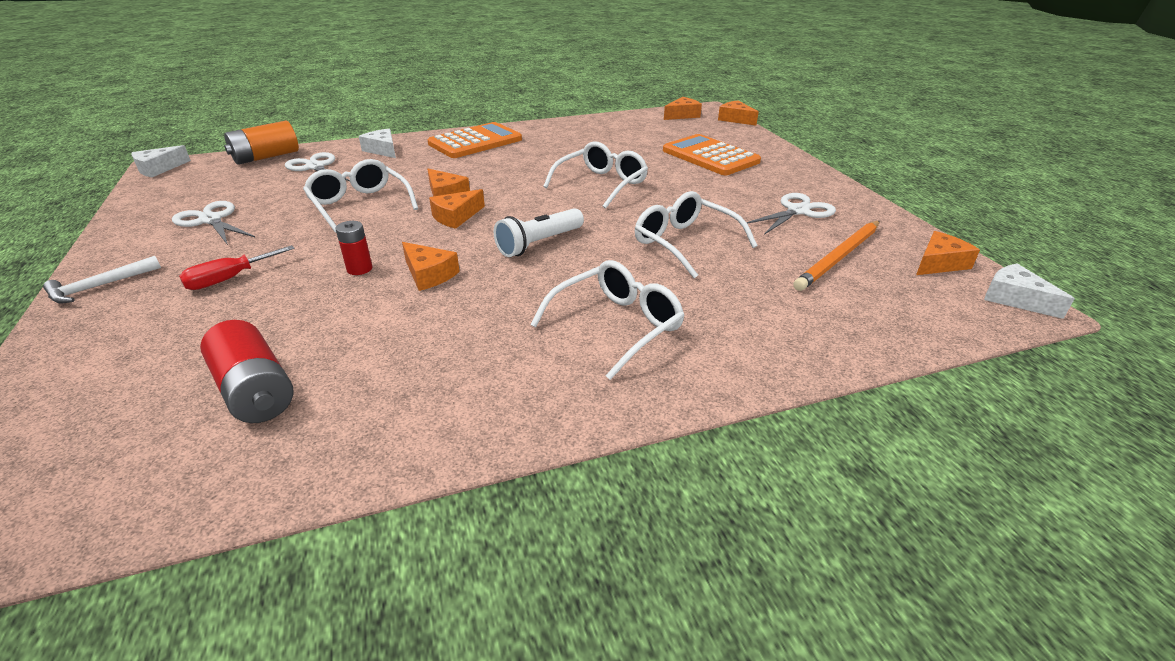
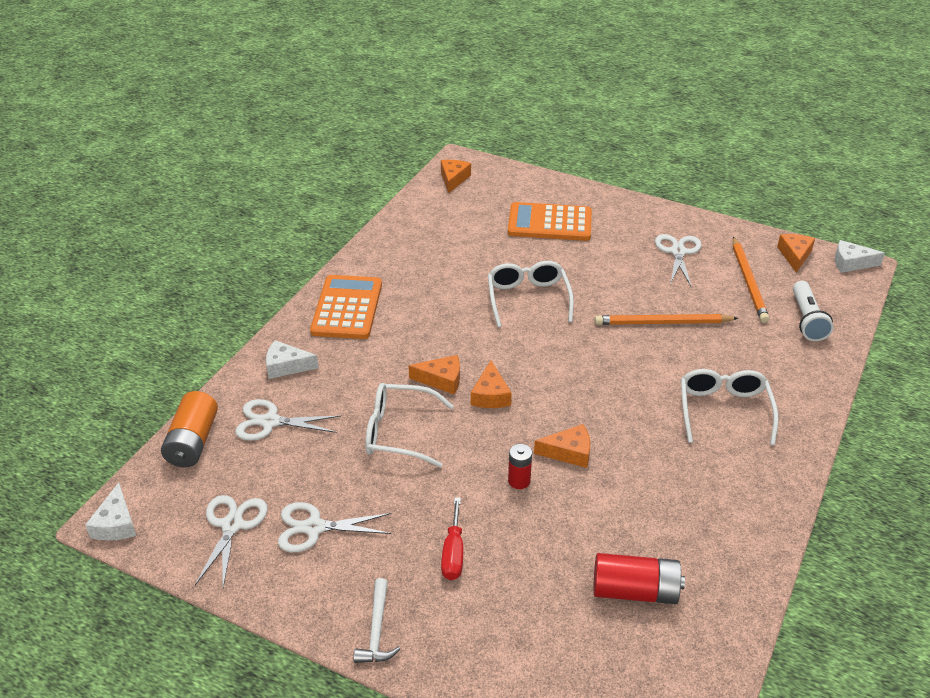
camera: 45 degrees left, 5 degrees up
white flashlight [494,208,584,257] -> white flashlight moved to [793,281,834,341]
white glasses [635,191,758,278] -> orange pencil [595,314,739,325]
orange cheese [718,100,759,126] -> none
none -> white scissors [195,495,268,587]

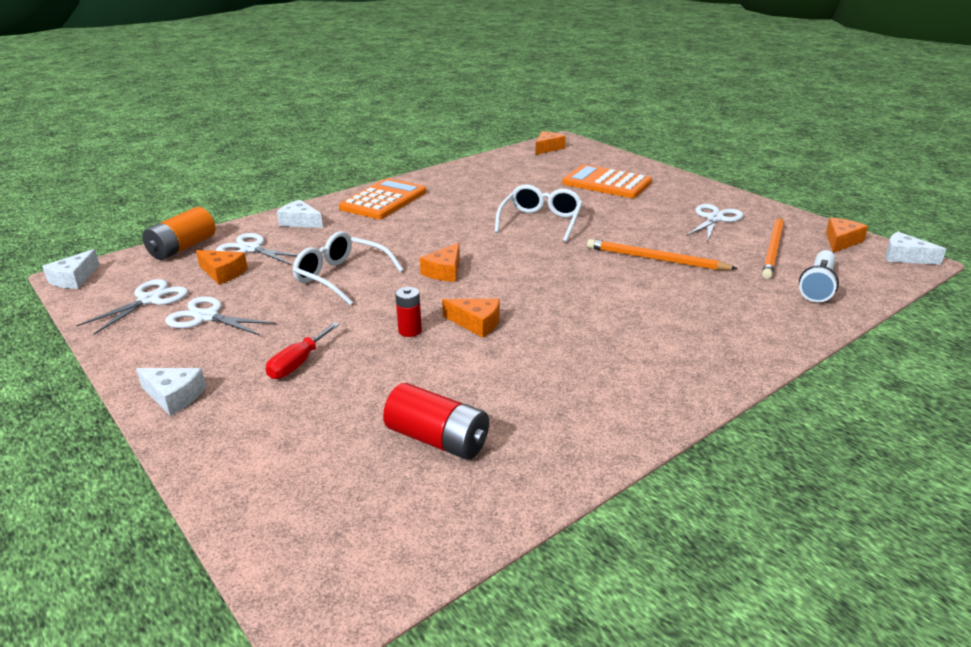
camera: 25 degrees right, 10 degrees down
white hammer [354,578,400,663] -> white cheese [136,368,206,416]
orange cheese [408,355,460,394] -> orange cheese moved to [196,250,248,285]
white glasses [681,369,779,445] -> none

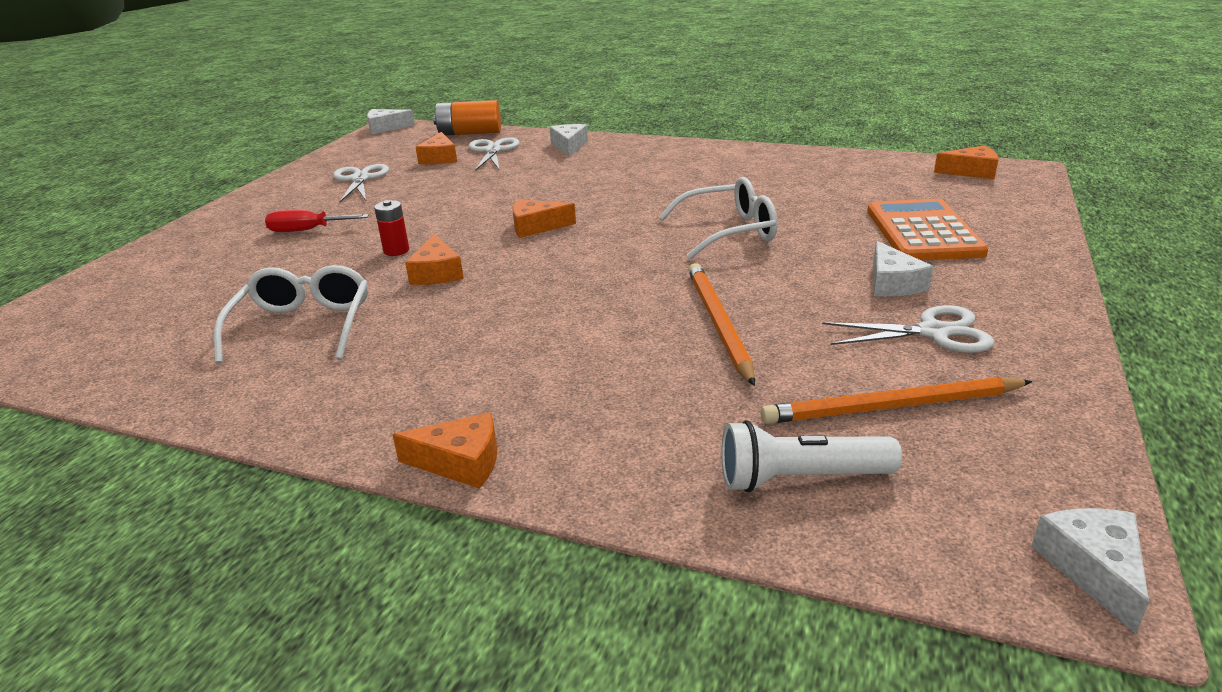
camera: 60 degrees right, 0 degrees up
white scissors [76,279,189,335] -> none
white cheese [136,368,206,416] -> white cheese moved to [873,241,934,297]
white glasses [292,231,403,305] -> white glasses moved to [214,265,368,364]
orange calculator [339,178,426,219] -> none
red battery [383,383,489,460] -> none
orange cheese [826,217,868,253] -> orange cheese moved to [393,412,497,489]

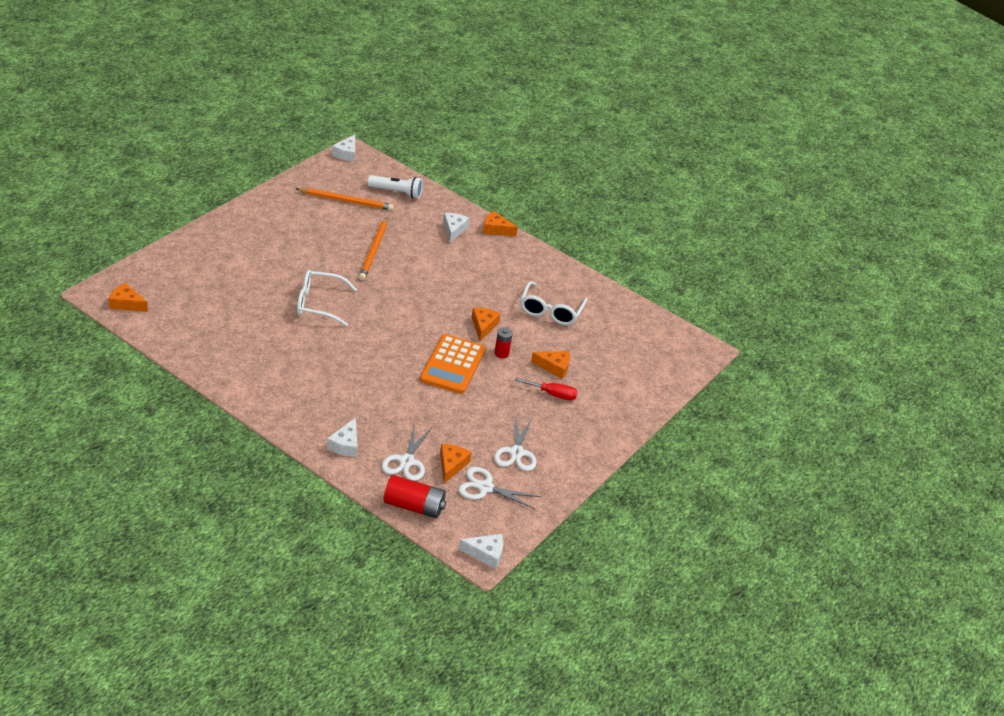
camera: 170 degrees left, 10 degrees up
orange battery [433,100,501,136] -> red battery [384,475,446,518]
orange cheese [513,199,576,238] -> orange cheese moved to [531,351,570,379]
white scissors [822,305,994,353] -> white scissors moved to [458,467,540,509]
orange calculator [867,199,988,260] -> orange calculator moved to [420,334,486,394]
white cheese [873,241,934,297] -> white cheese moved to [443,213,470,242]

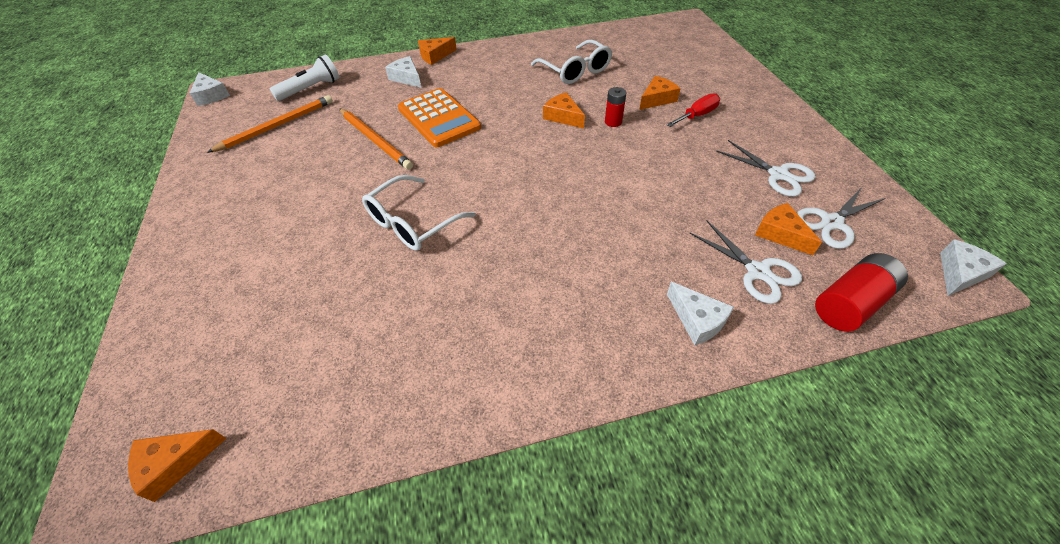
camera: 45 degrees left, 10 degrees up
orange calculator [420,334,486,394] -> orange calculator moved to [398,88,481,147]

